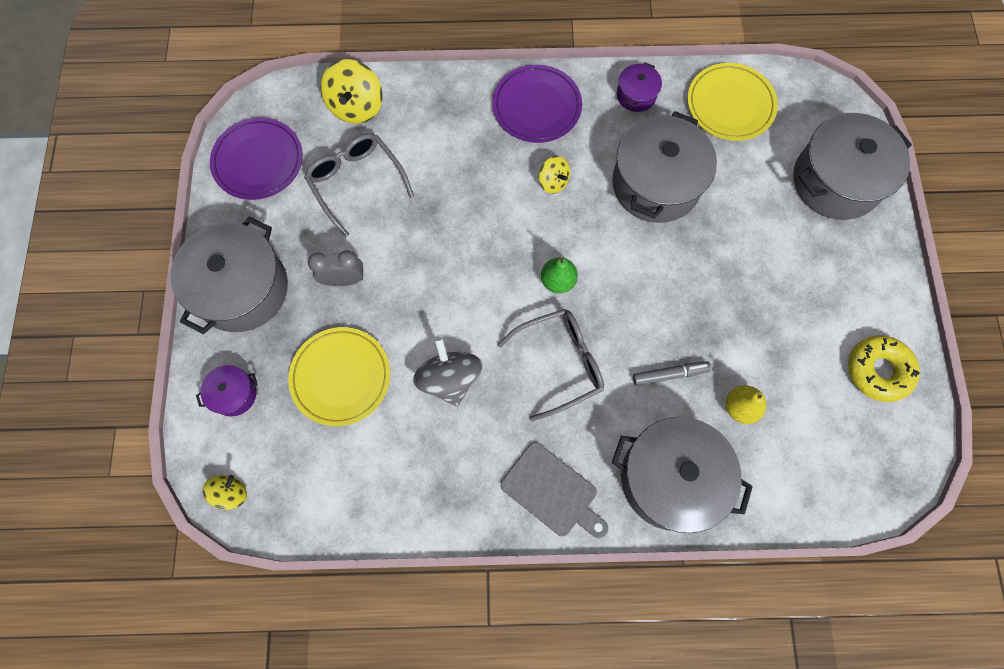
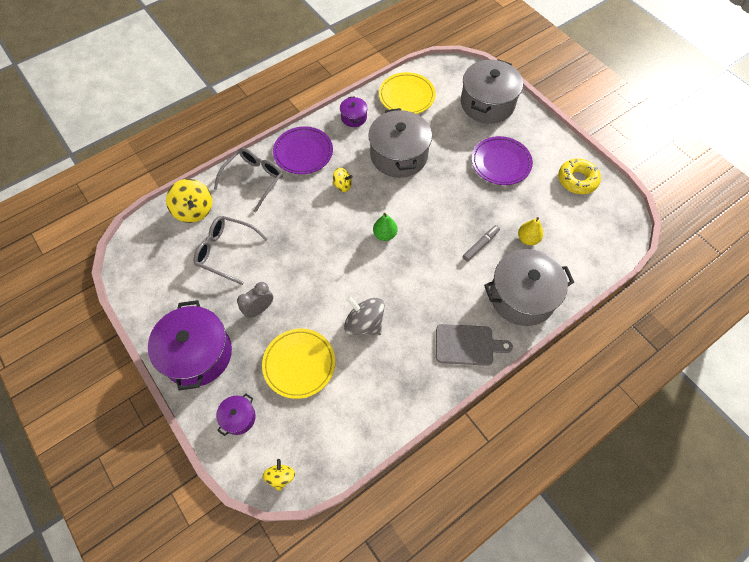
camera: 35 degrees left, 10 degrees down
grey pot [170,217,288,334] -> purple pot [148,300,232,391]
purple plate [210,118,303,200] -> purple plate moved to [472,136,533,185]
grey glasses [497,309,604,421] -> grey glasses moved to [214,148,283,212]

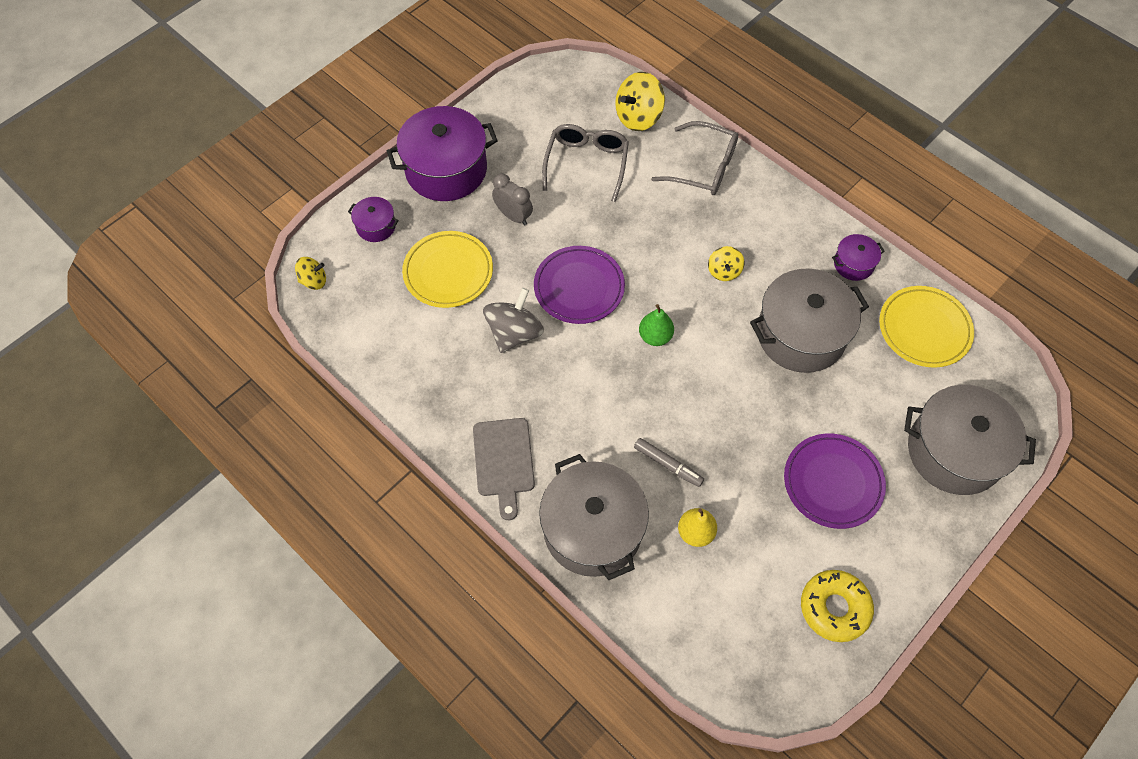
camera: 80 degrees right, 0 degrees up
purple plate [273,126,333,174] -> purple plate moved to [534,246,625,324]

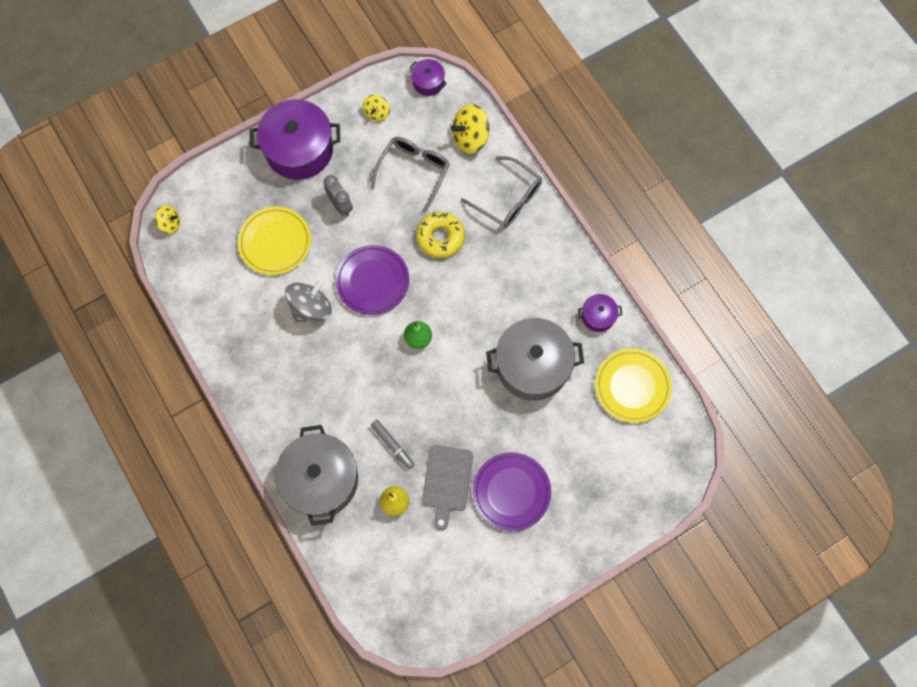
camera: 15 degrees right, 10 degrees up
purple pot [348,197,399,242] -> purple pot moved to [410,59,447,96]
grey cutting board [473,418,535,520] -> grey cutting board moved to [422,445,473,531]
yellow spinning top [708,246,744,281] -> yellow spinning top moved to [363,95,390,122]
yellow donut [801,570,874,642] -> yellow donut moved to [416,212,465,258]
grey pot [904,385,1036,495] -> none

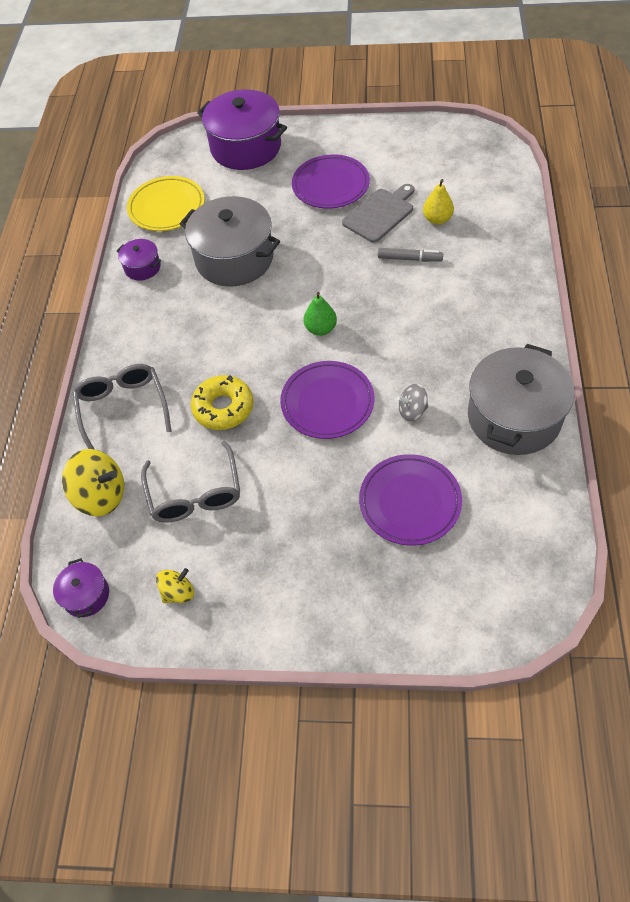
camera: 140 degrees left, 15 degrees down
yellow spinning top [155,205,180,234] -> none
yellow plate [238,207,311,275] -> purple plate [359,454,462,546]
purple pot [250,99,340,180] -> purple pot moved to [197,89,287,170]
grey pot [275,425,358,526] -> grey pot moved to [468,344,574,455]
grey spinning top [285,279,332,323] -> grey spinning top [397,384,428,421], size x0.58
grey clock [324,175,353,216] -> none
grey glasses [370,137,450,213] -> grey glasses turned 75 degrees counterclockwise [141,441,240,523]
grey marker [371,420,414,469] -> grey marker turned 105 degrees clockwise [378,248,443,262]

